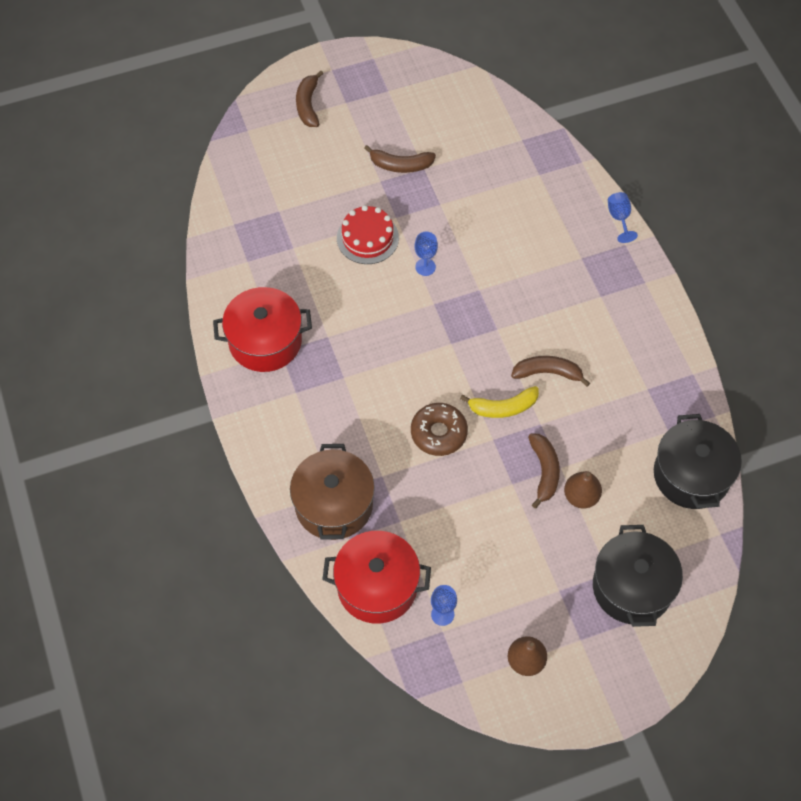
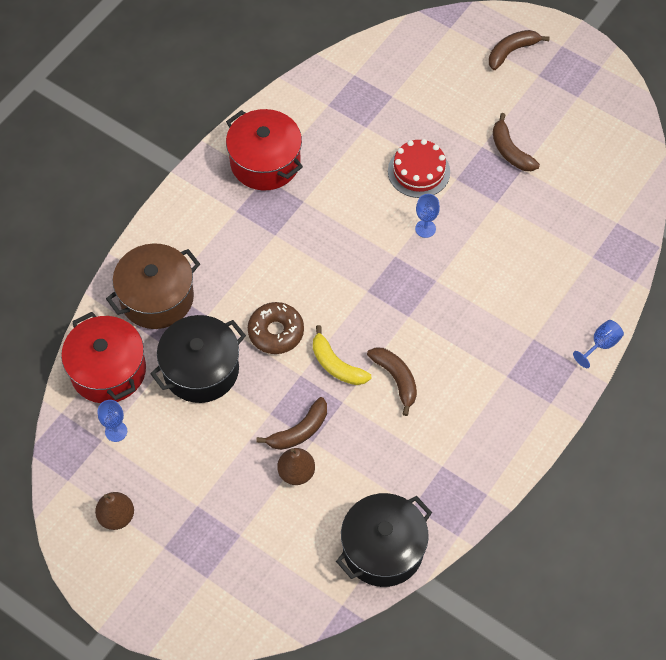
camera: 55 degrees right, 0 degrees up
black pot [593,525,683,627] -> black pot moved to [150,315,246,403]

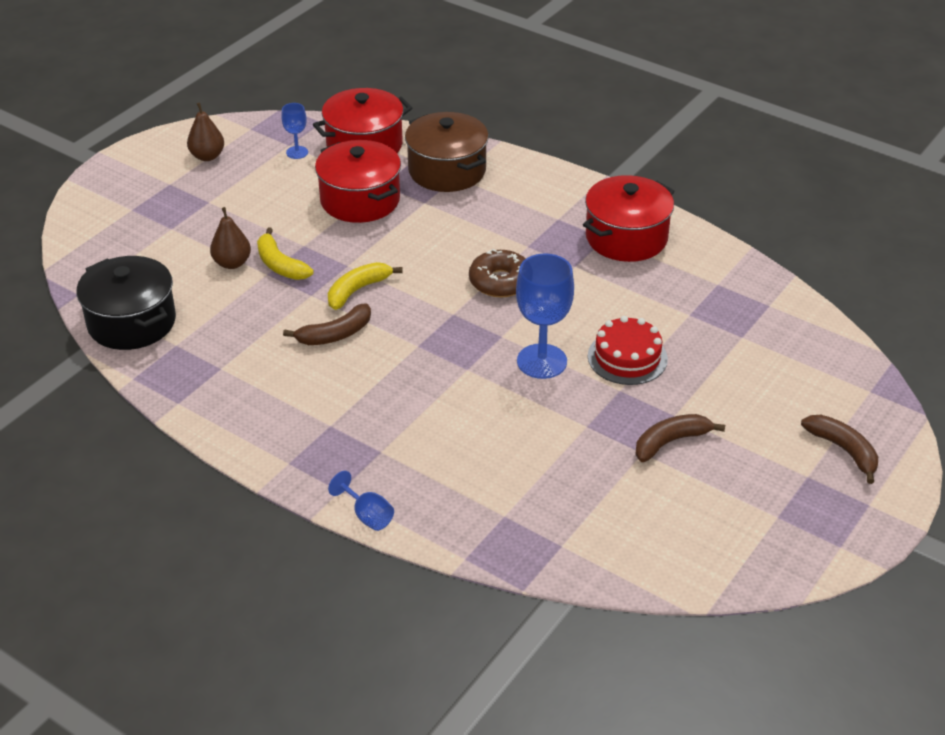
camera: 90 degrees right, 20 degrees down
black pot [150,315,246,403] -> red pot [315,140,401,223]
brown donut [248,302,304,354] -> brown donut moved to [469,249,526,298]
brown banana [256,397,327,450] -> yellow banana [257,227,314,280]
blue goblet [415,194,440,238] -> blue goblet [516,254,574,379], size x1.93

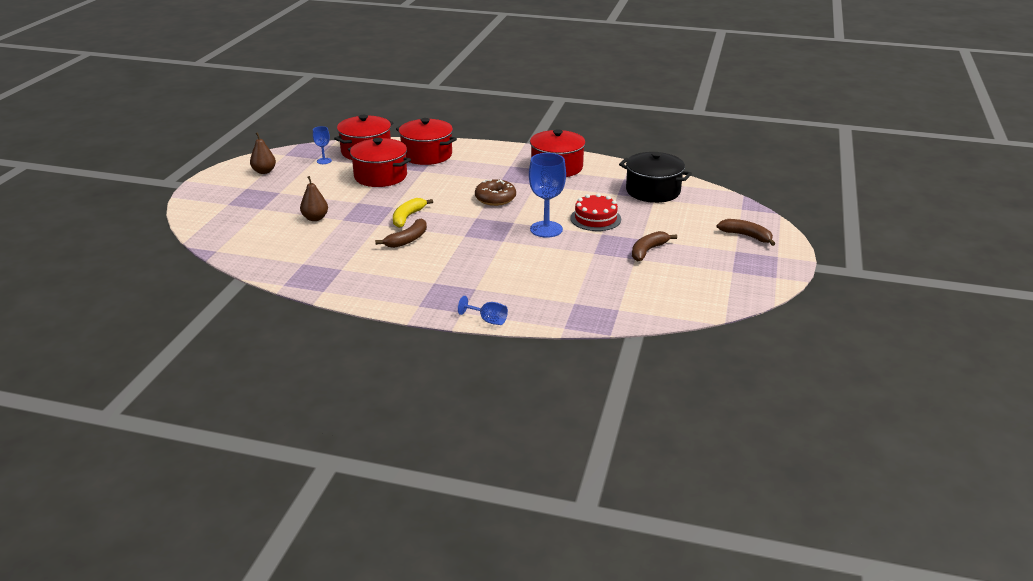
camera: 20 degrees left, 10 degrees down
black pot [76,256,176,350] -> black pot moved to [619,152,692,203]
yellow banana [257,227,314,280] -> none
brown pot [405,112,489,192] -> red pot [396,118,457,165]

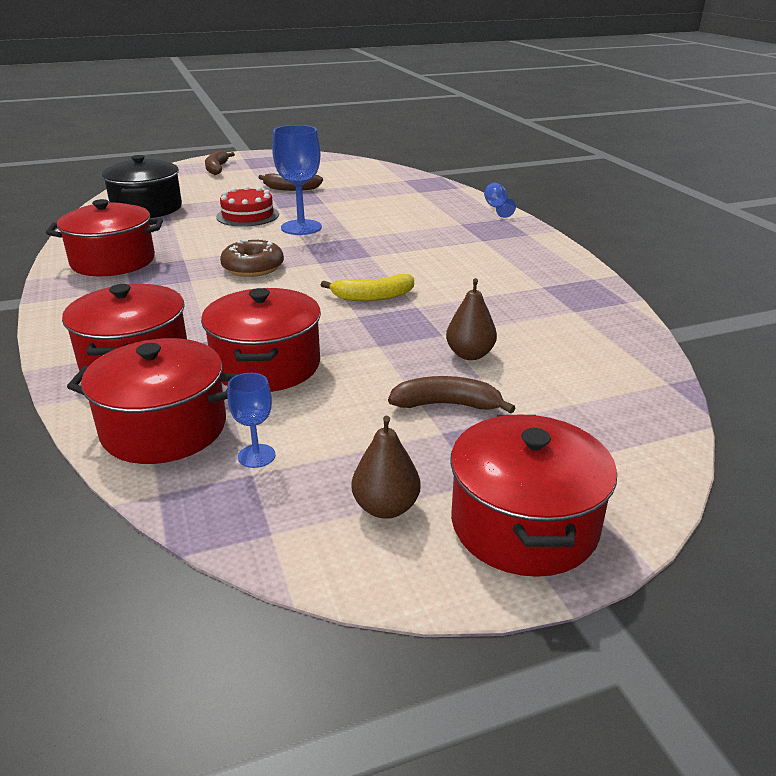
camera: 125 degrees left, 0 degrees up
brown banana [375,218,427,248] -> brown banana moved to [388,376,515,414]
none -> red pot [450,414,617,577]

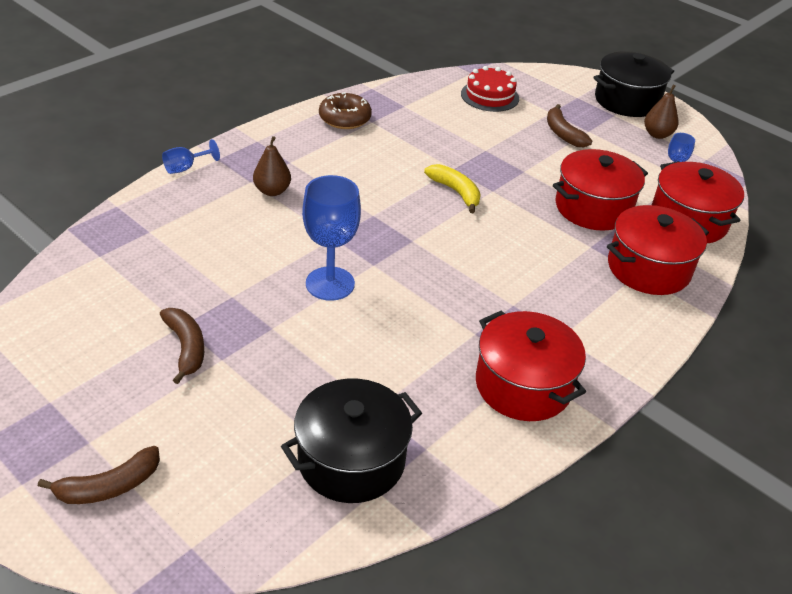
camera: 120 degrees left, 10 degrees up
red cake [216,186,279,227] -> red cake moved to [461,66,519,112]
brown donut [220,238,284,277] -> brown donut moved to [319,92,372,129]
brown pear [446,278,497,360] -> brown pear moved to [253,136,291,196]
red pot [450,414,617,577] -> black pot [593,51,674,117]

